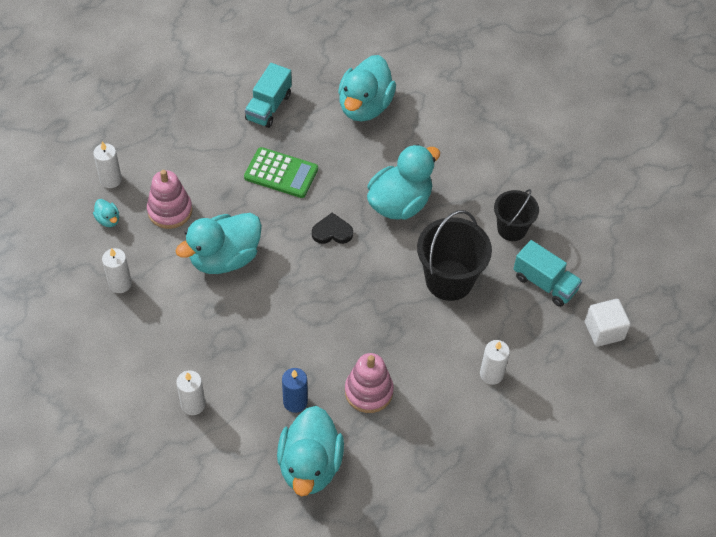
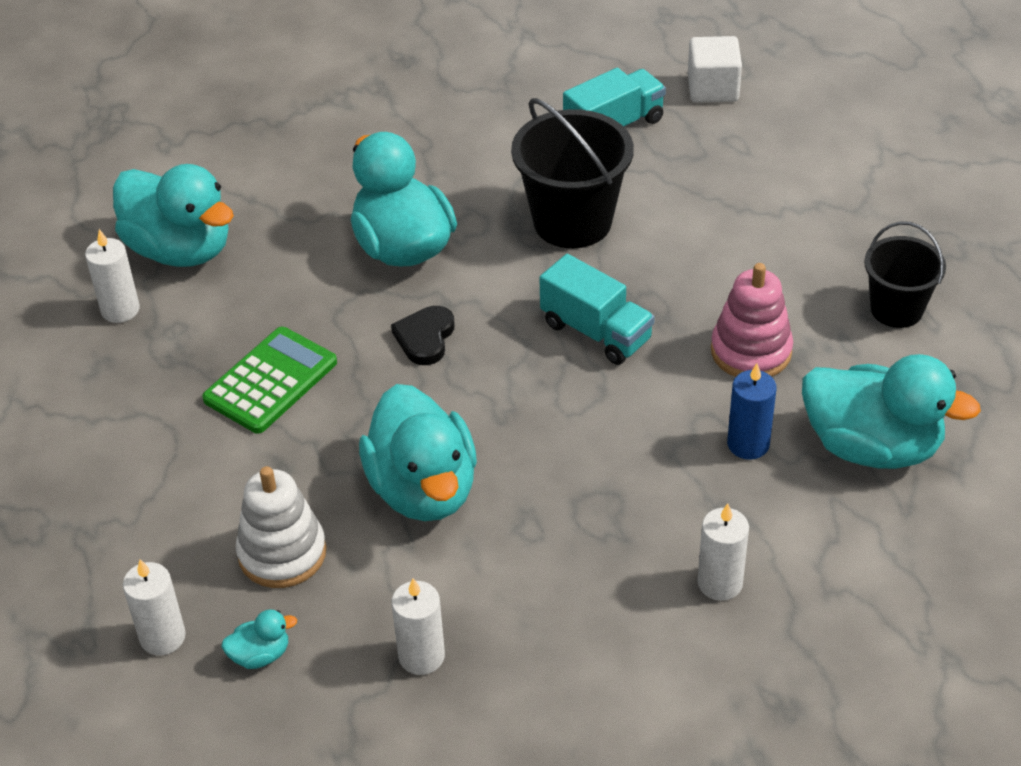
camera: 70 degrees left, 10 degrees down
pink stacking toy [147,170,192,229] -> white stacking toy [236,466,326,588]
turquoise truck [245,63,292,128] -> turquoise truck moved to [539,254,655,365]
white candle [480,340,510,385] -> white candle moved to [85,229,140,323]
black bucket [494,189,539,241] -> black bucket moved to [864,221,946,328]

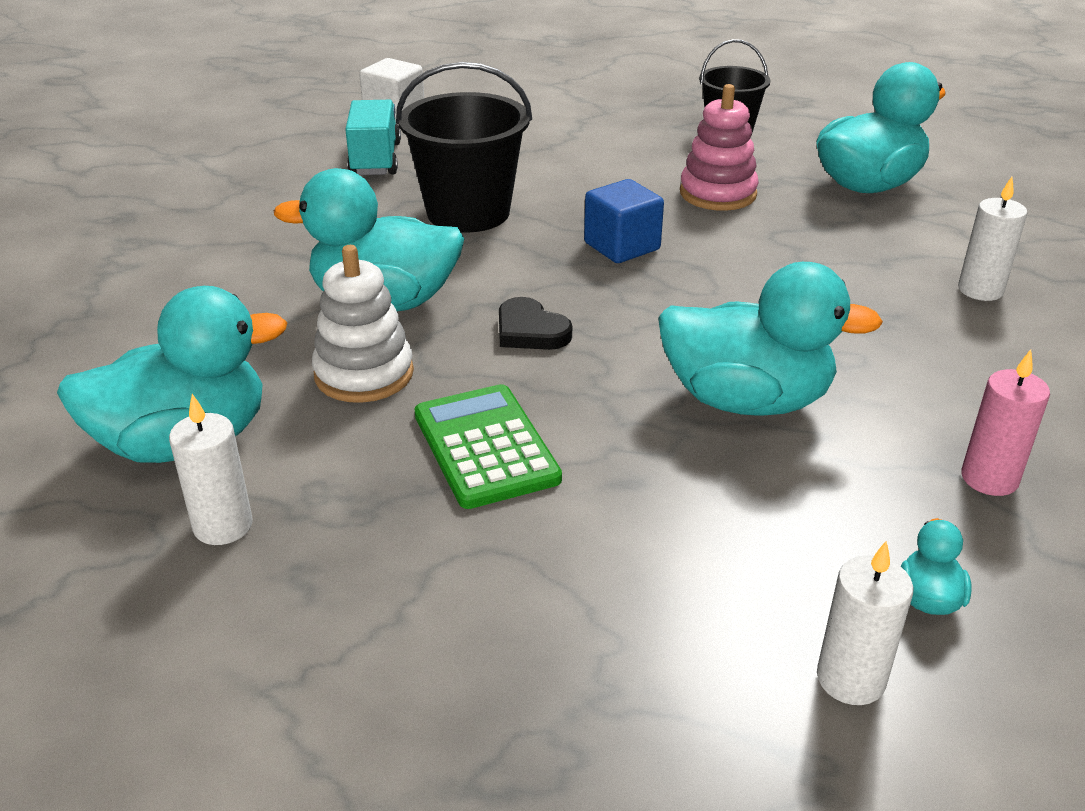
camera: 60 degrees left, 10 degrees down
white stacking toy [236,466,326,588] -> white stacking toy moved to [312,245,414,403]
white candle [392,578,445,675] -> pink candle [961,349,1050,496]
turquoise truck [539,254,655,365] -> blue cube [584,179,664,263]
blue candle [727,363,776,460] -> none

